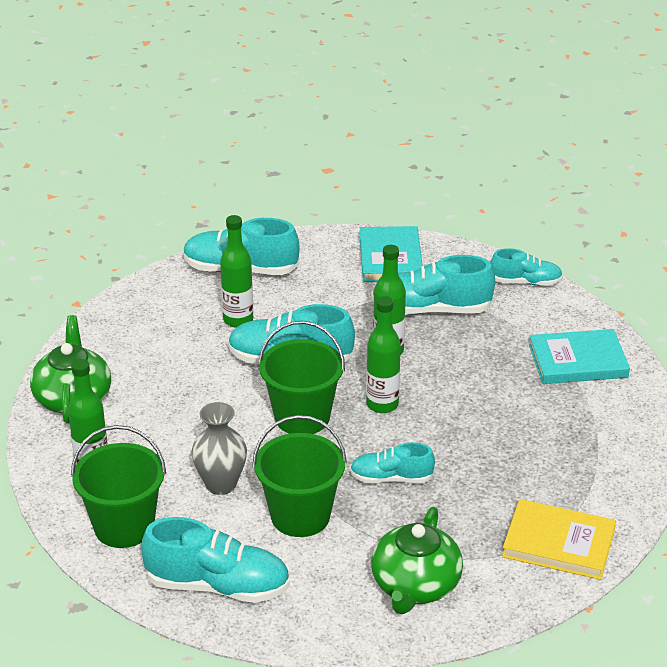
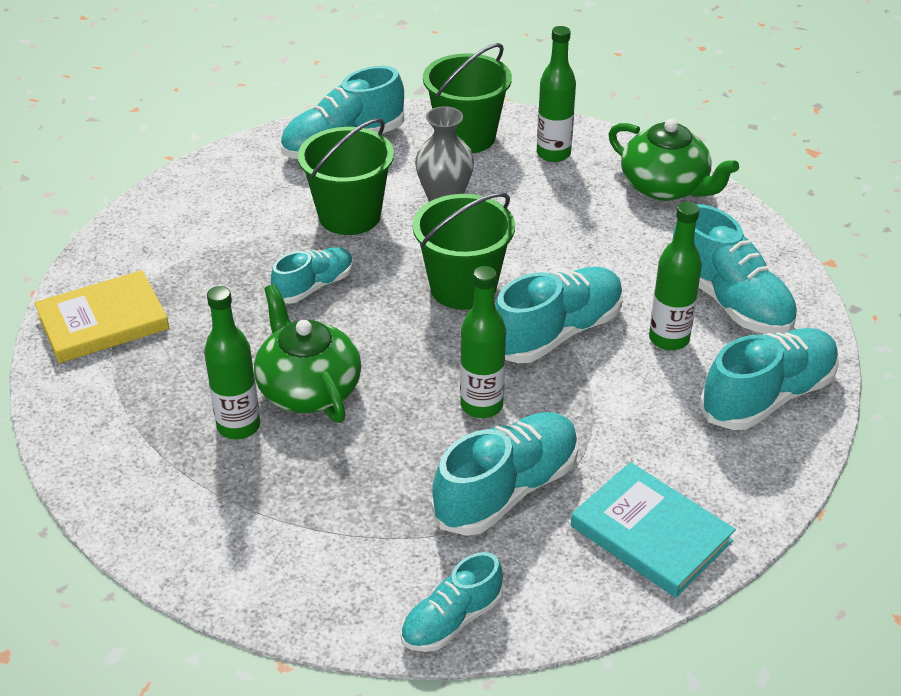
camera: 135 degrees right, 5 degrees up
green bottle [366,296,401,413] -> green bottle moved to [204,286,260,439]
green teapot [371,507,463,614] -> green teapot moved to [254,284,361,423]
turquoise book [529,329,630,384] -> none
none -> turquoise shoe [673,204,797,334]

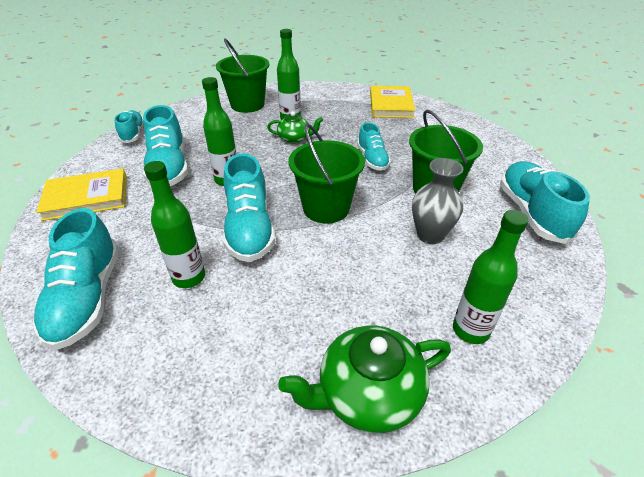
camera: 120 degrees right, 0 degrees up
green teapot [254,284,361,423] -> green teapot [267,111,323,143], size x0.60
green bucket [423,43,512,153] -> green bucket moved to [216,38,269,113]
turquoise book [571,462,736,598] -> yellow book [36,168,127,221]
turquoise shoe [673,204,797,334] -> none

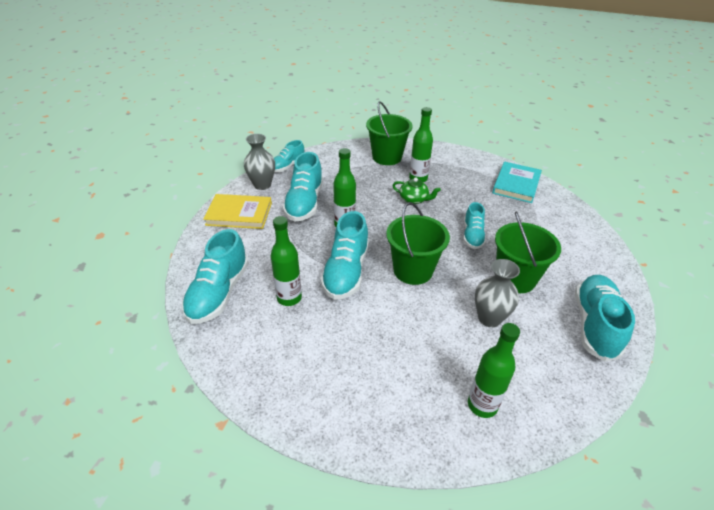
camera: 20 degrees right, 0 degrees up
turquoise shoe [115,110,143,143] -> turquoise shoe turned 150 degrees counterclockwise [274,140,304,172]
green teapot [278,326,451,433] -> none
yellow book [370,86,415,118] -> turquoise book [492,162,542,203]
none -> grey vase [244,134,275,190]

